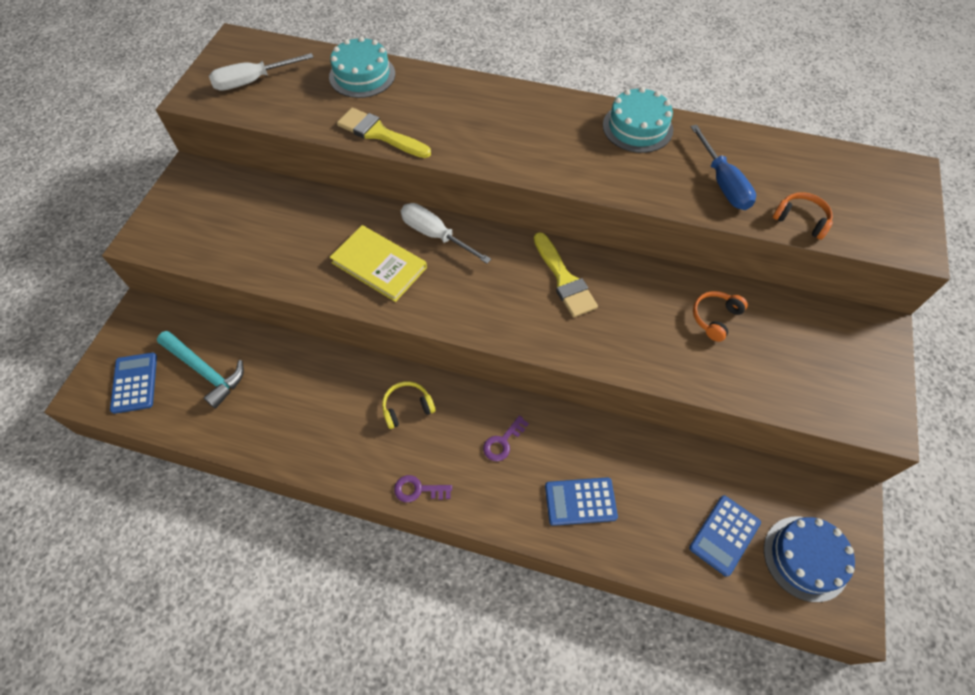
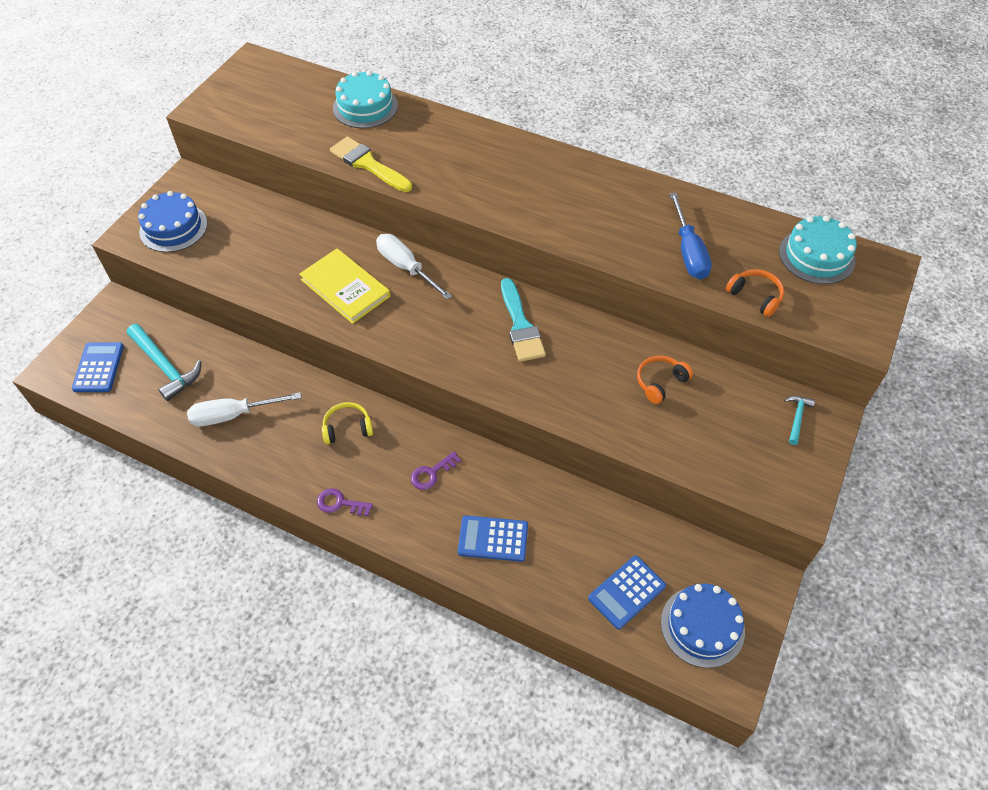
camera: 10 degrees right, 5 degrees down
white screwdriver [209,53,314,91] -> white screwdriver moved to [187,392,301,426]
yellow brush [534,232,598,317] -> turquoise brush [501,278,546,362]
turquoise cake [603,87,673,153] -> turquoise cake moved to [779,216,857,284]
none -> blue cake [138,191,207,252]
none -> turquoise hammer [784,396,815,445]

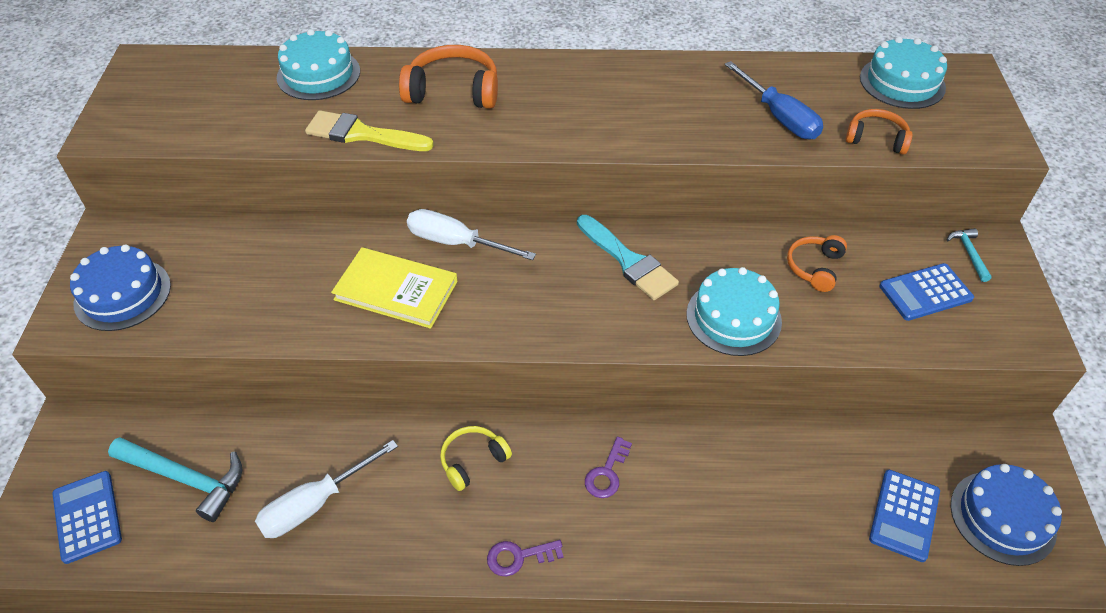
camera: 25 degrees left, 5 degrees down
blue calculator [458,515,528,562] -> blue calculator moved to [879,263,974,321]
none -> orange headphones [399,45,498,109]
none -> turquoise cake [686,267,782,356]

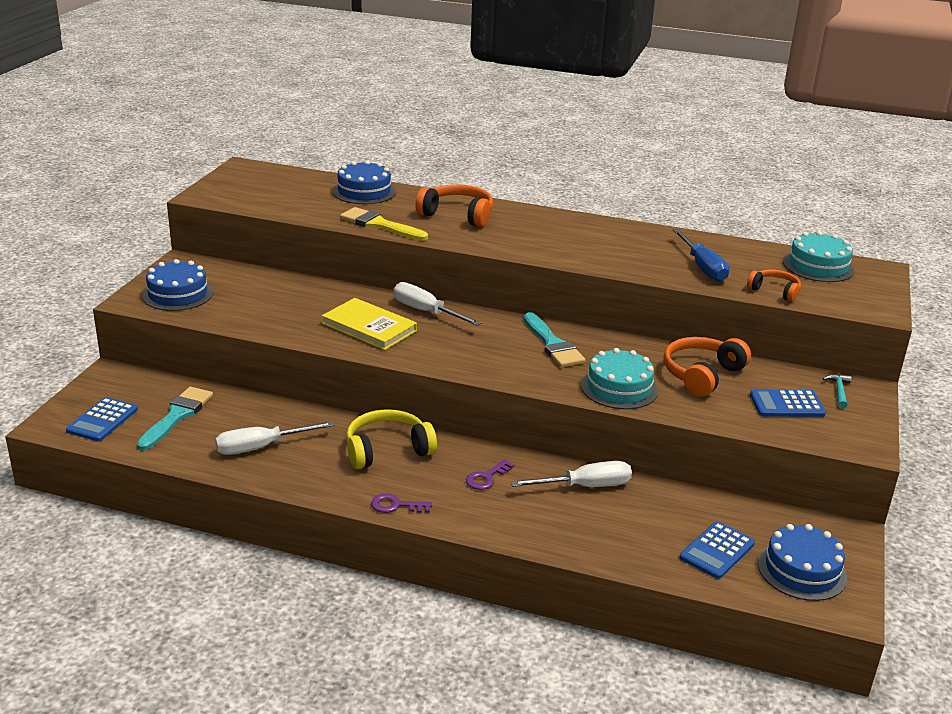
camera: 15 degrees right, 20 degrees down
blue calculator [53,471,122,564] -> blue calculator turned 150 degrees counterclockwise [66,397,138,442]
turquoise hammer [108,437,242,522] -> turquoise brush [137,387,213,451]
turquoise cake [277,29,360,100] -> blue cake [333,160,396,204]
yellow headphones [440,426,512,491] -> yellow headphones [346,409,437,469], size x1.64
orange headphones [787,235,847,292] -> orange headphones [663,337,751,397], size x1.64
none -> white screwdriver [511,461,632,487]

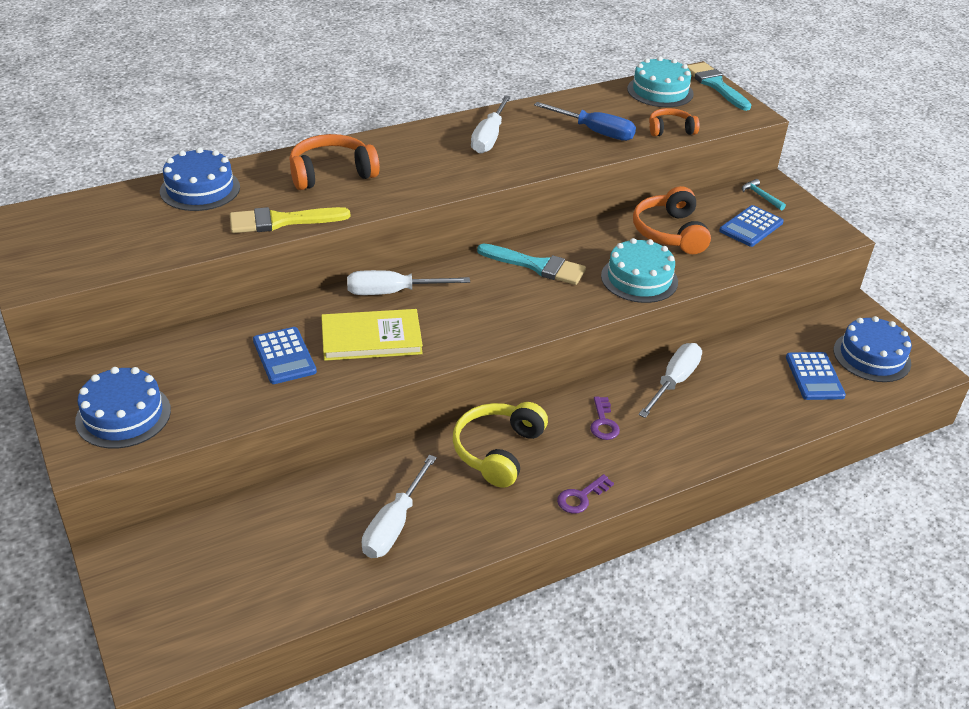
camera: 45 degrees left, 10 degrees up
blue calculator [66,397,138,442] -> blue calculator moved to [253,327,317,384]
turquoise brush [137,387,213,451] -> turquoise brush moved to [687,62,751,111]
none -> white screwdriver [471,95,511,154]

